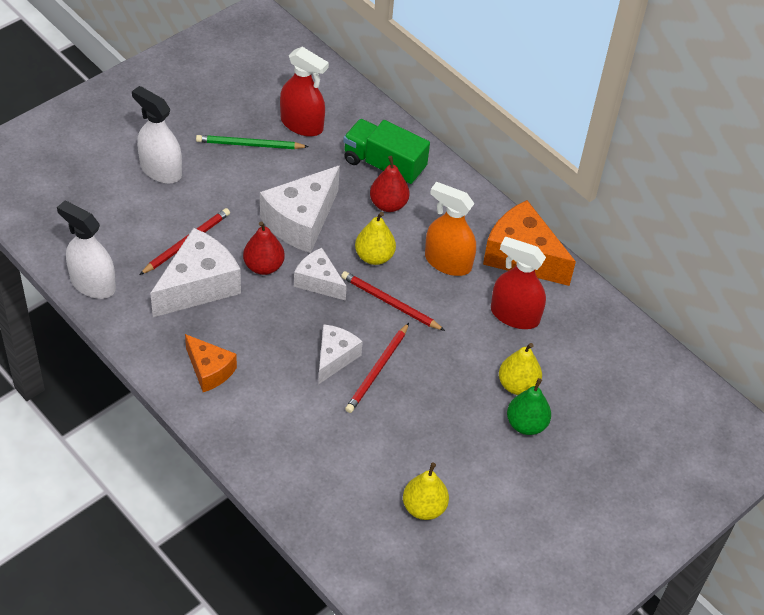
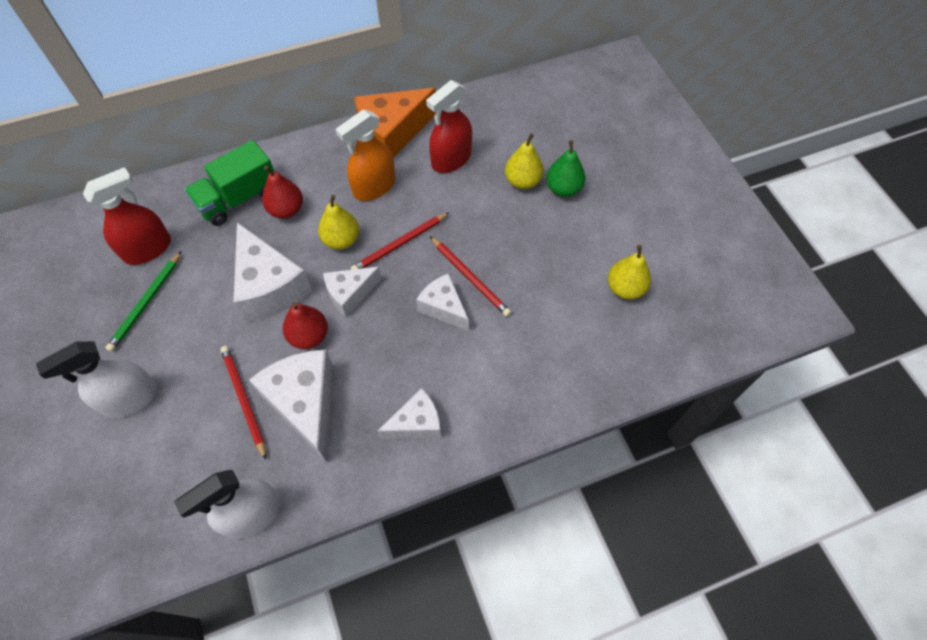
camera: 65 degrees left, 10 degrees up
orange cheese [185,334,237,392] -> white cheese [377,388,441,439]

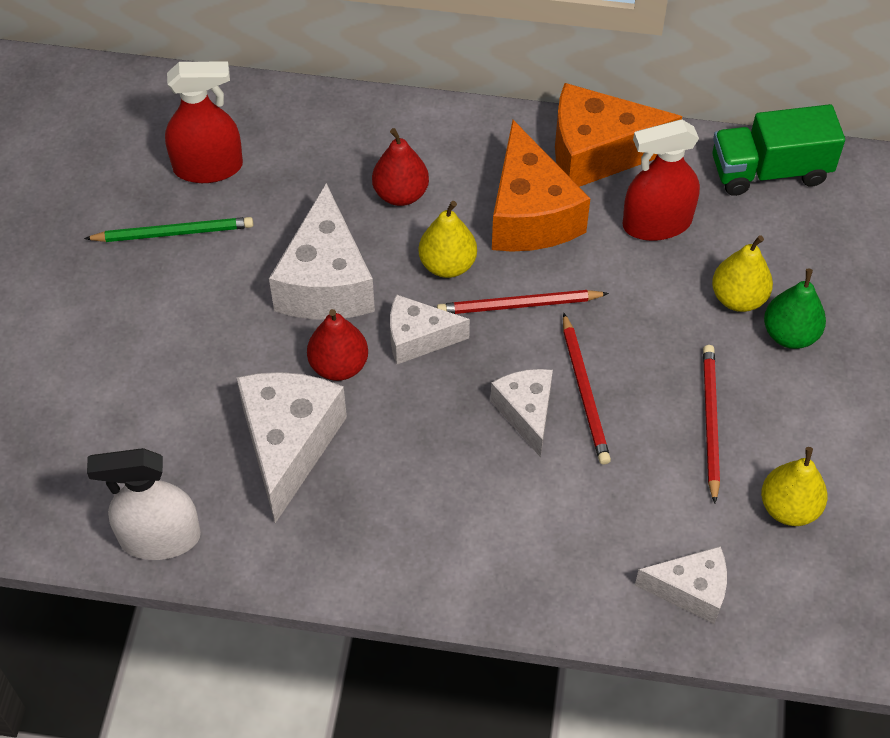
camera: 30 degrees right, 5 degrees down
white spray bottle [36,341,158,418] -> none
green pencil [105,251,182,352] -> green pencil turned 150 degrees counterclockwise [84,217,253,242]
green truck [185,140,274,226] -> green truck moved to [712,104,845,196]
red pencil [220,346,266,460] -> red pencil moved to [703,345,720,504]
orange spray bottle [336,109,395,201] -> orange cheese [492,120,591,252]
white cheese [377,388,441,439] -> white cheese moved to [635,546,727,624]

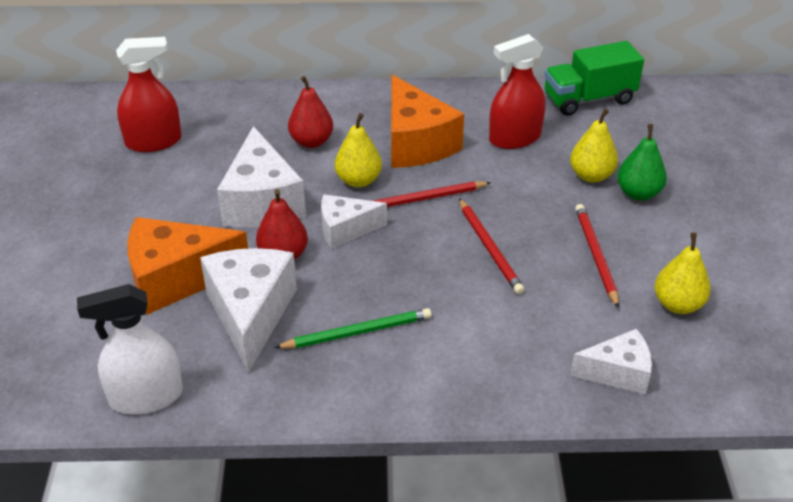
camera: 10 degrees left, 15 degrees down
green pencil [84,217,253,242] -> green pencil moved to [274,308,432,348]
white cheese [490,369,553,457] -> none
orange cheese [555,83,682,187] -> orange cheese moved to [127,217,248,315]

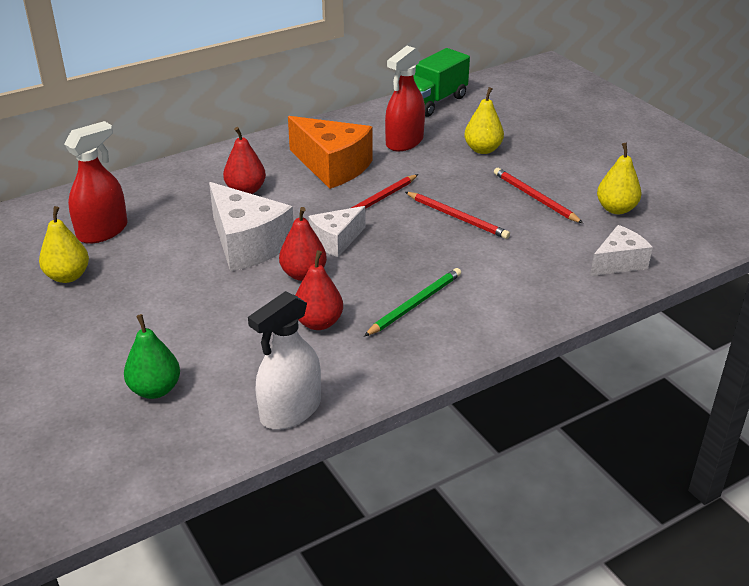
camera: 30 degrees left, 5 degrees down
orange cheese [127,217,248,315] -> none
white cheese [200,248,297,373] -> red pear [295,250,343,330]
yellow pear [335,113,382,188] -> yellow pear moved to [39,206,89,283]
green pear [617,124,667,200] -> green pear moved to [124,314,180,399]

